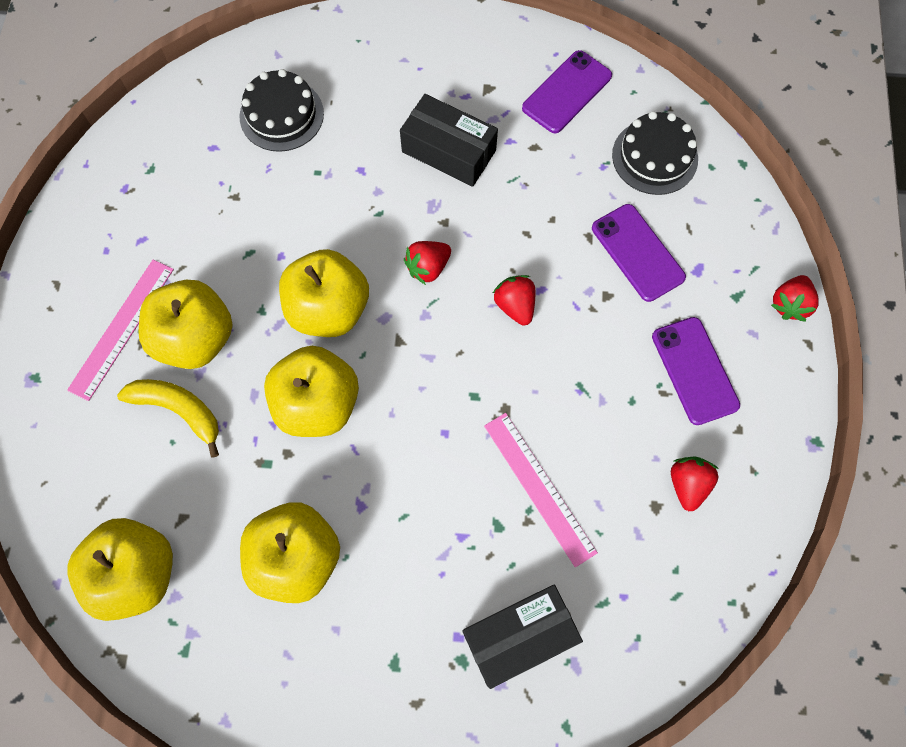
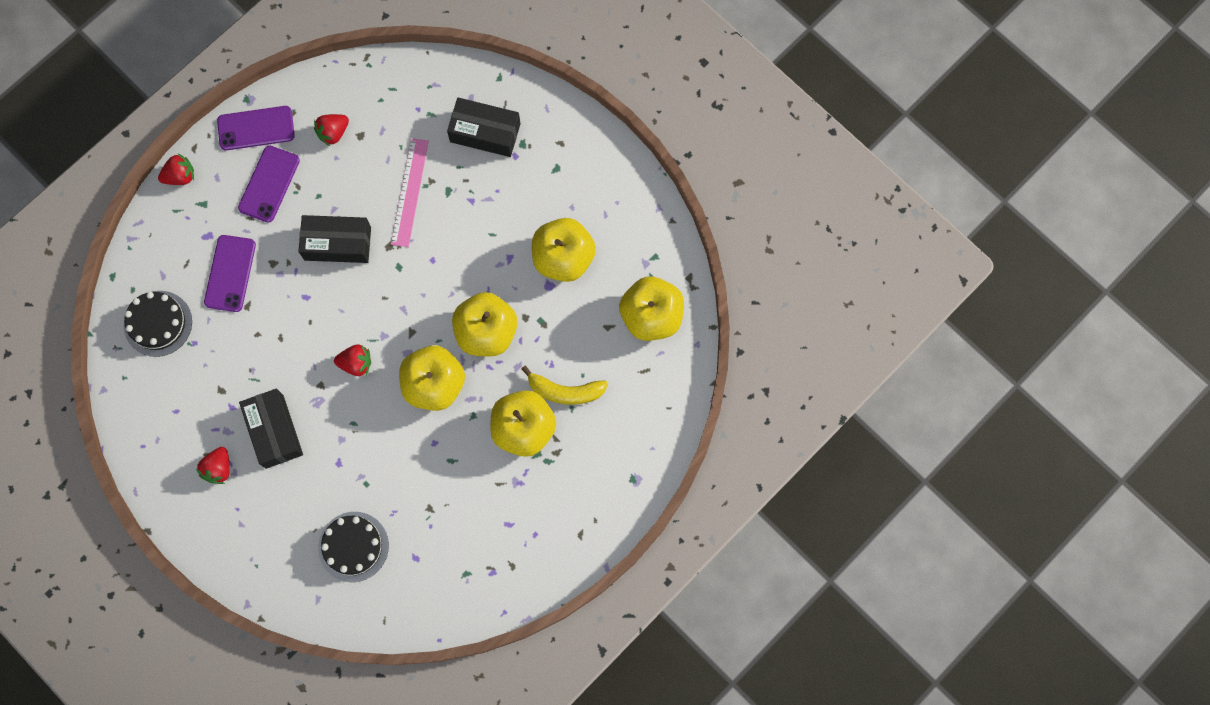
camera: 140 degrees left, 5 degrees up
pink ruler [67,260,174,401] -> none
yellow banana [117,379,219,458] -> yellow banana turned 60 degrees counterclockwise [521,365,608,405]
red strawberry [493,275,535,326] -> red strawberry moved to [196,447,230,484]
purple phone [522,50,612,133] -> purple phone moved to [217,106,295,150]
none -> black box [298,215,371,263]

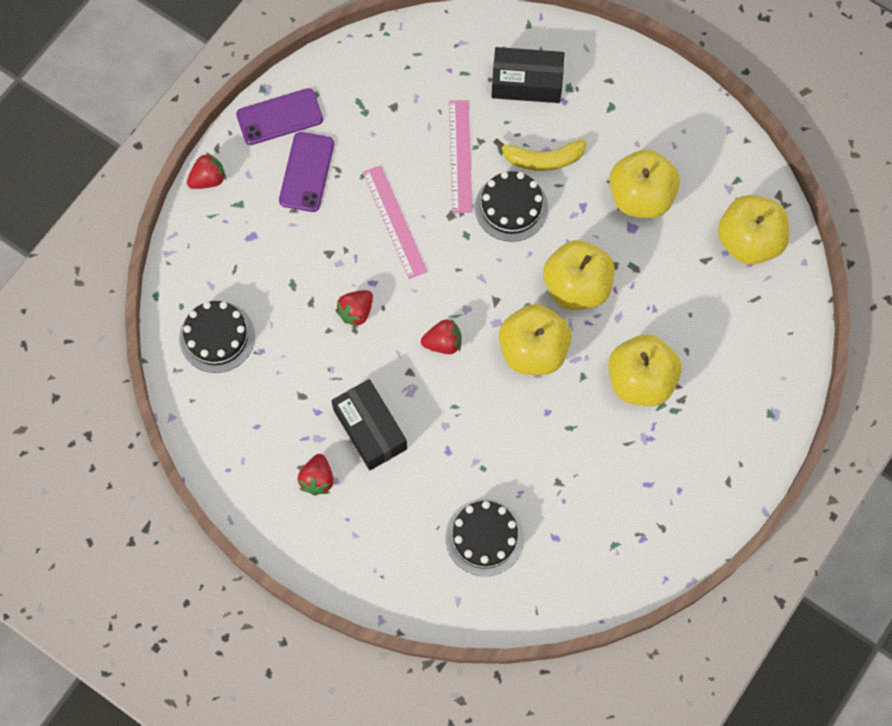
camera: 10 degrees left, 5 degrees down
purple phone [204,235,256,312] -> none
black box [298,215,371,263] -> pink ruler [363,165,428,279]
red strawberry [314,114,349,147] -> red strawberry moved to [335,290,373,328]
yellow banana [521,365,608,405] -> yellow banana moved to [493,138,587,171]
none -> black cake [475,171,548,242]

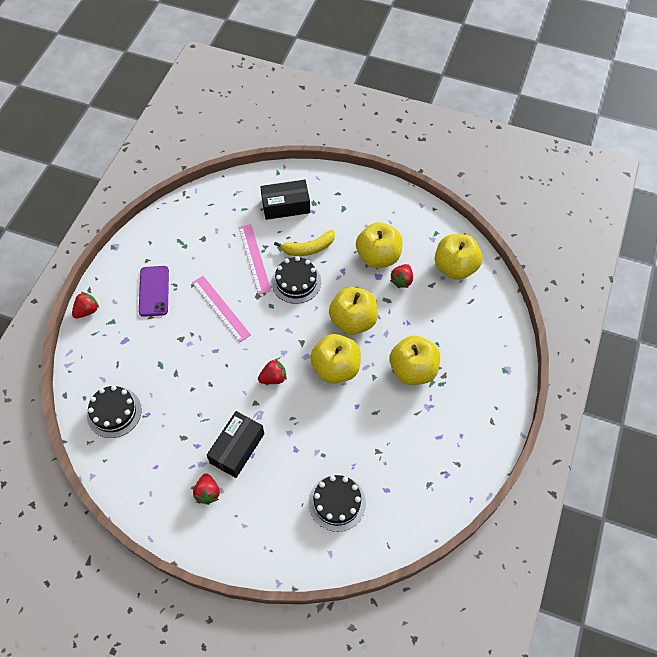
camera: 15 degrees left, 10 degrees down
purple phone [236,88,323,145] -> none
black box [331,379,407,470] -> black box turned 75 degrees clockwise [207,411,264,478]
red strawberry [335,290,373,328] -> red strawberry moved to [390,264,413,288]

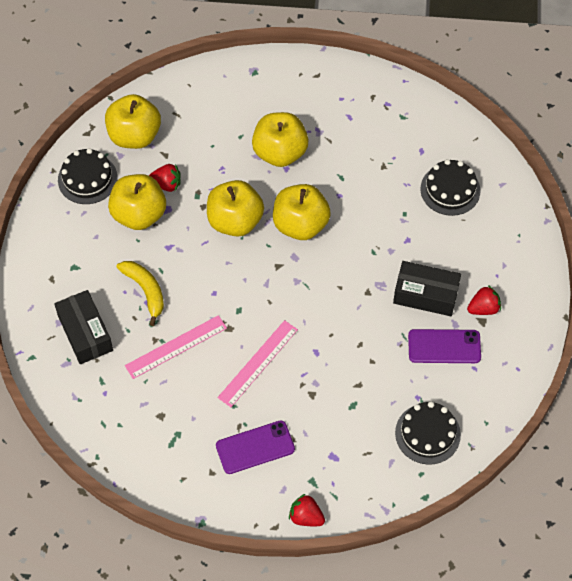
camera: 105 degrees left, 0 degrees up
red strawberry [258,359,287,384] -> none
black cake [272,256,321,304] -> black cake moved to [58,148,118,204]
none -> purple phone [408,329,481,363]

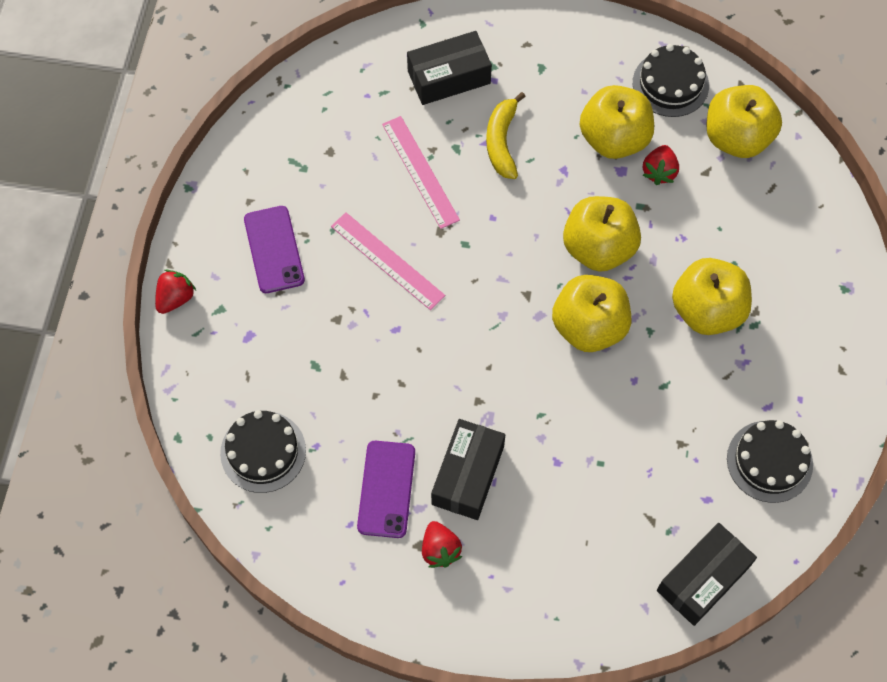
camera: 95 degrees right, 5 degrees up
yellow banana [117,261,164,326] -> yellow banana turned 120 degrees clockwise [486,92,526,179]
black cake [420,159,480,216] -> black cake moved to [727,420,813,503]
none -> black box [657,523,757,626]

